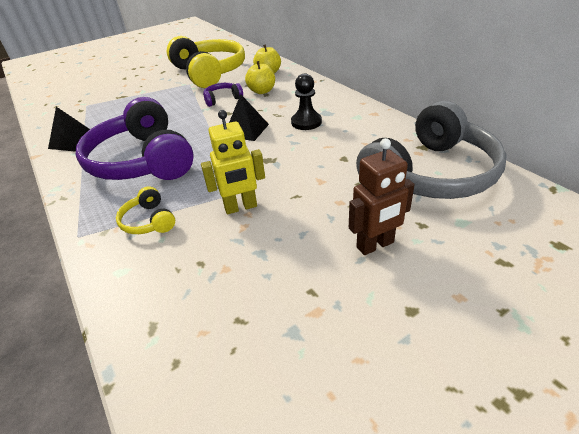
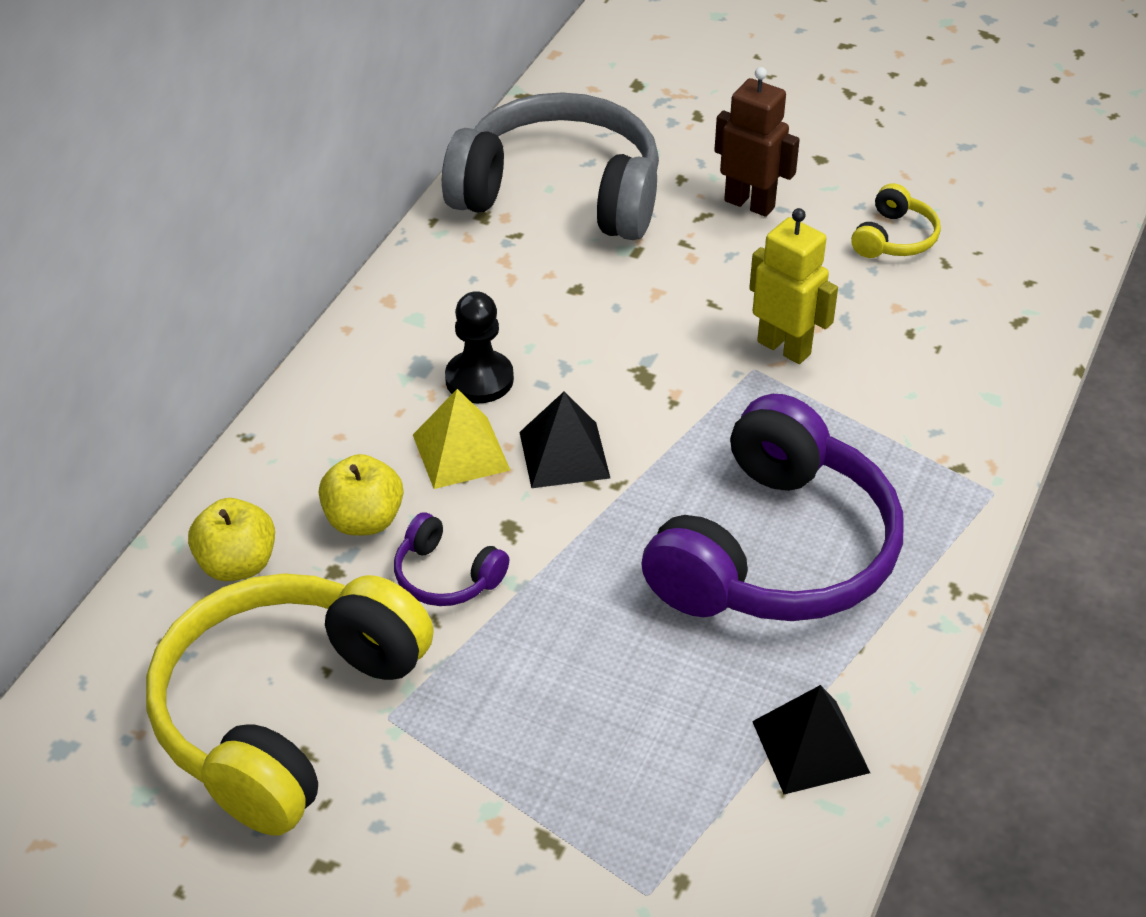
camera: 125 degrees left, 5 degrees up
yellow headphones [116,187,175,234] -> yellow headphones moved to [851,183,941,258]
none -> yellow pyramid [413,389,510,489]

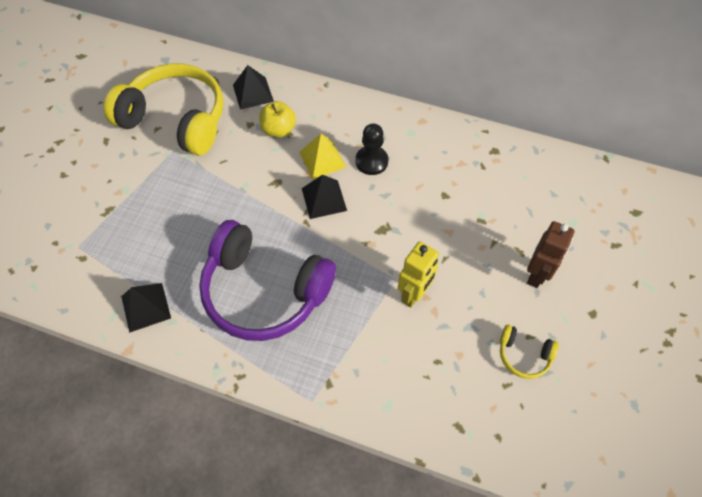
camera: 85 degrees right, 15 degrees up
yellow apple [188,498,275,581] -> black pyramid [233,65,274,110]
purple headphones [394,512,509,606] -> none
grey headphones [442,92,659,240] -> none

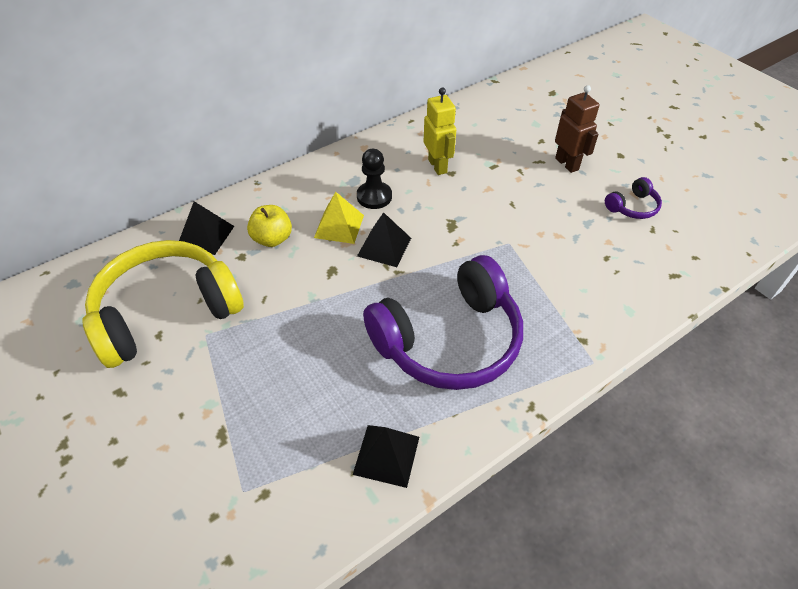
camera: 55 degrees left, 10 degrees down
yellow robot [398,242,439,307] -> yellow robot moved to [424,87,456,175]
yellow headphones [500,325,559,379] -> purple headphones [605,177,662,219]

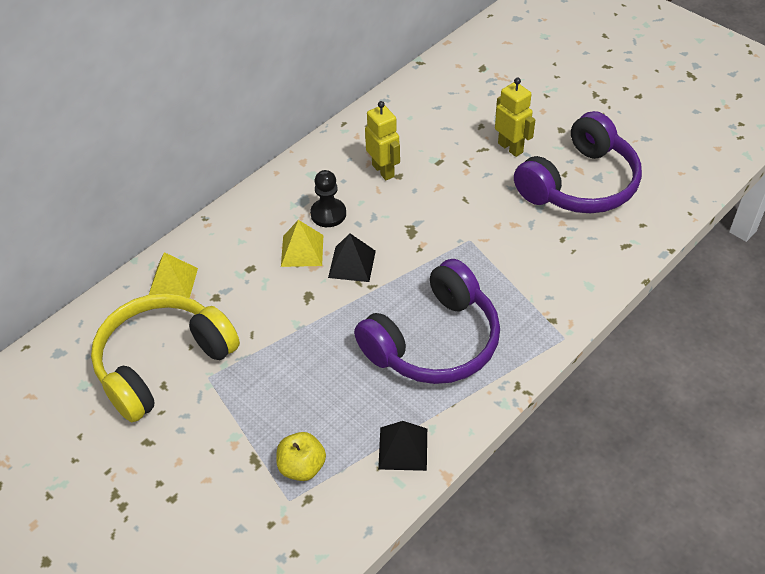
camera: 10 degrees left, 0 degrees up
black pyramid [179,201,234,255] -> yellow pyramid [149,252,198,298]
yellow apple [247,205,292,247] -> yellow apple moved to [276,432,326,481]
brown robot [555,85,599,173] -> yellow robot [495,78,535,157]
purple headphones [605,177,662,219] -> purple headphones [514,111,642,213], size x2.37

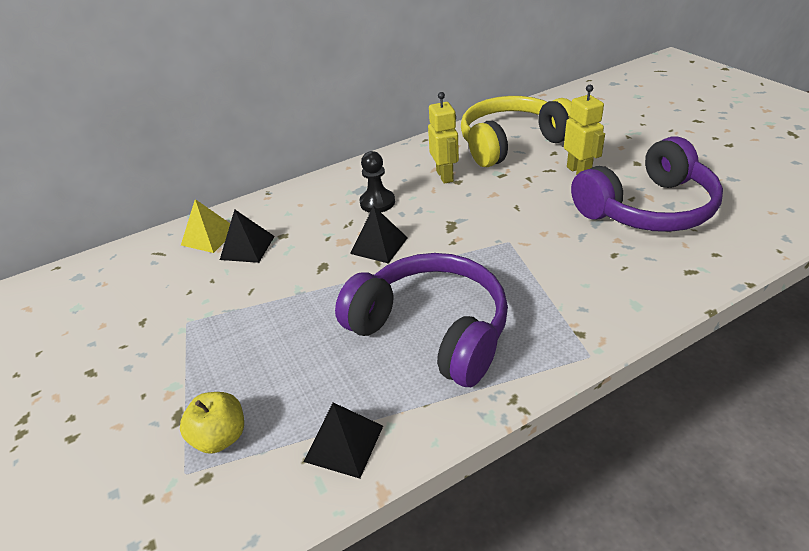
camera: 20 degrees right, 10 degrees down
yellow headphones [91,293,240,422] -> yellow headphones moved to [461,96,572,167]
yellow pyramid [281,220,323,267] -> none
purple headphones [354,259,500,384] -> purple headphones turned 120 degrees counterclockwise [335,253,508,387]
none -> black pyramid [220,209,275,263]

